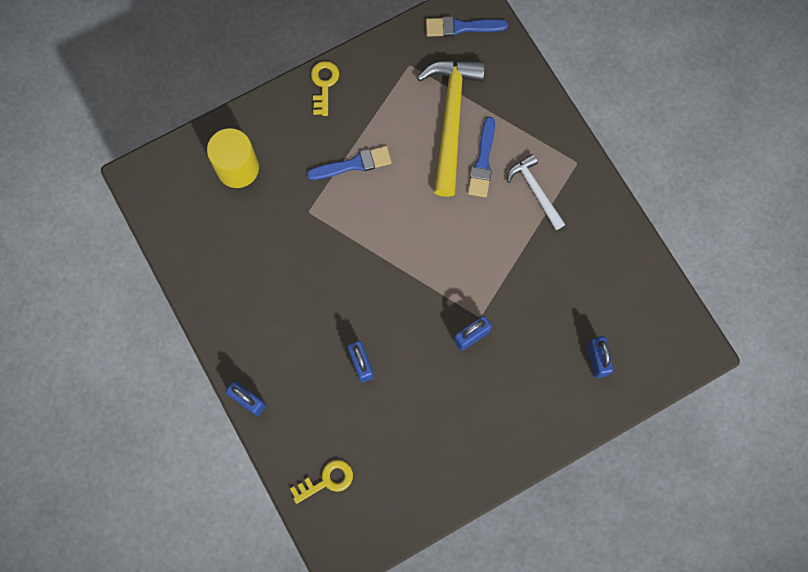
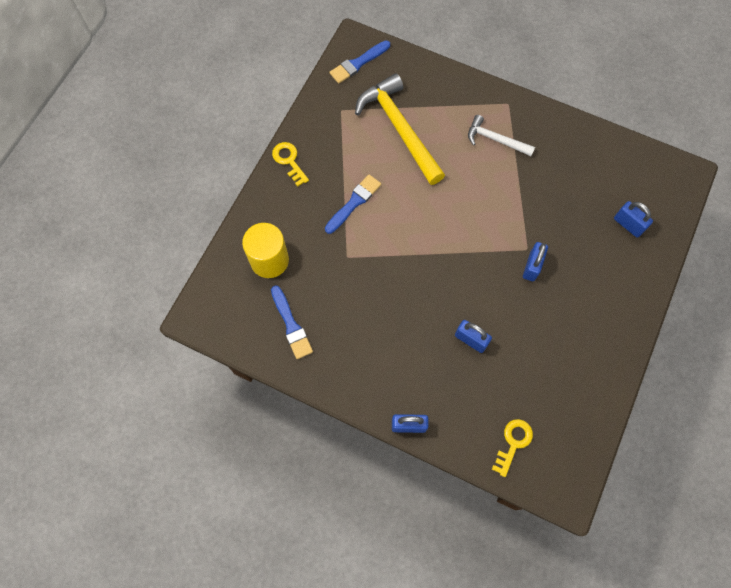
camera: 35 degrees left, 5 degrees down
blue brush [468,117,495,197] -> blue brush moved to [271,285,313,359]

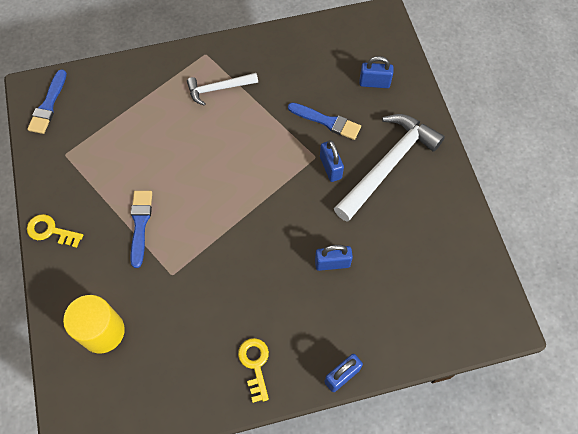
camera: 40 degrees left, 5 degrees down
blue brush [271,285,313,359] -> blue brush moved to [288,103,361,140]
yellow hammer [355,73,445,185] -> none
yellow key [492,419,533,477] -> yellow key moved to [238,338,269,403]
none -> white hammer [334,114,445,222]

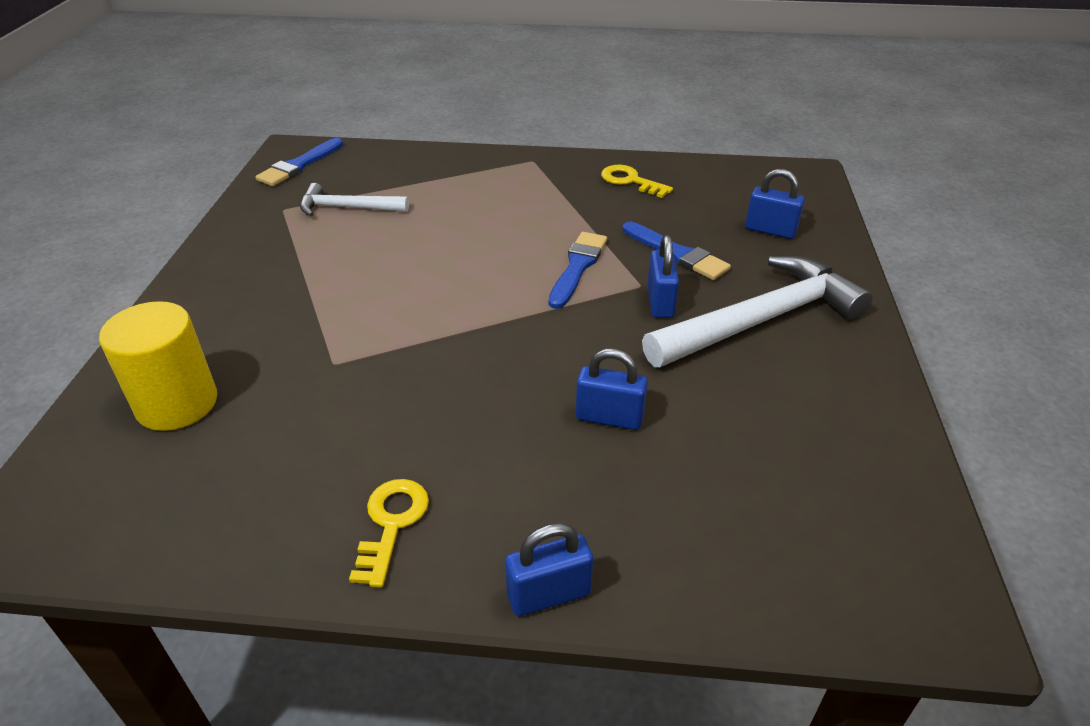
camera: 20 degrees right, 25 degrees down
yellow key [27,214,83,248] -> yellow key moved to [601,165,673,198]
blue brush [131,191,152,268] -> blue brush moved to [549,232,607,309]
white hammer [187,73,258,106] -> white hammer moved to [300,183,409,216]

